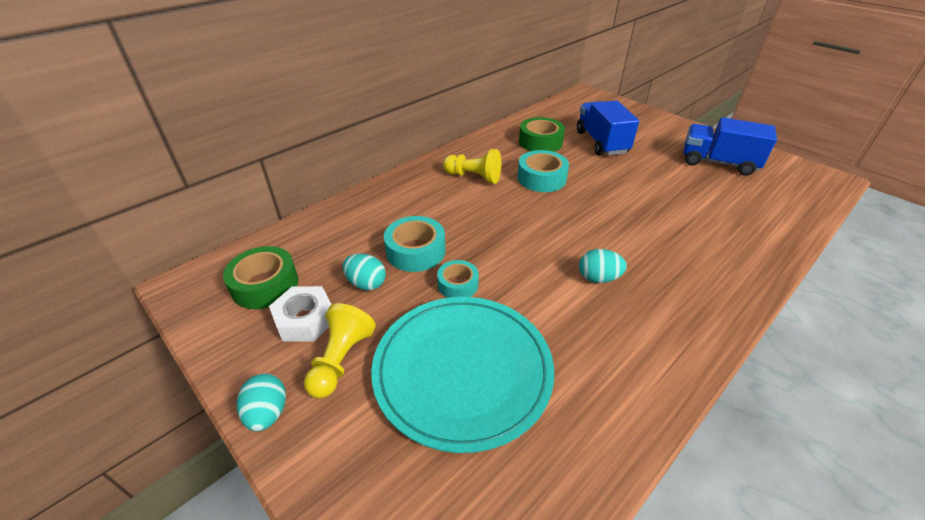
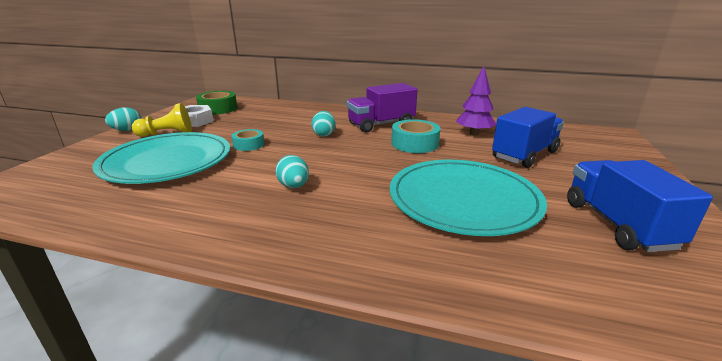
camera: 60 degrees right, 15 degrees down
turquoise egg [342,254,386,290] -> turquoise egg moved to [311,111,336,137]
turquoise tape [384,216,445,272] -> none
yellow pawn [443,149,501,184] -> purple truck [347,83,417,132]
green tape [519,117,565,152] -> purple tree [456,66,496,135]
none -> turquoise plate [390,160,547,236]

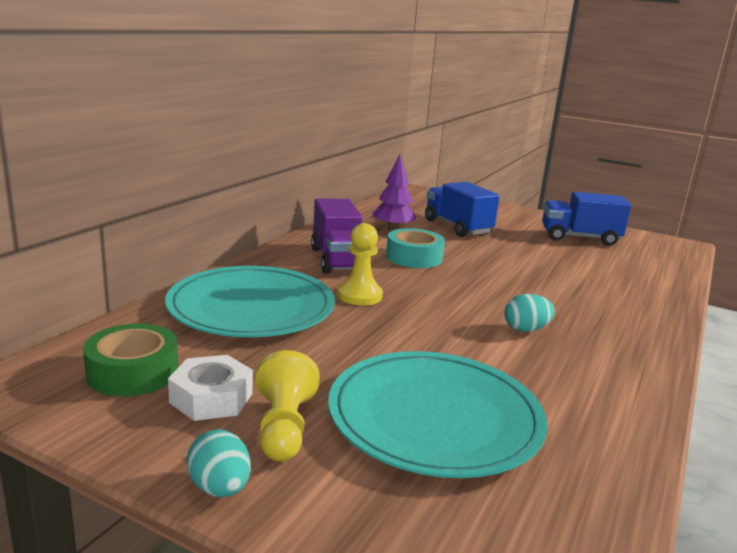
camera: 80 degrees left, 5 degrees down
turquoise tape [231,129,264,151] -> none
turquoise egg [311,111,336,137] -> yellow pawn [338,223,383,306]
turquoise plate [390,160,547,236] -> turquoise plate moved to [165,266,335,337]

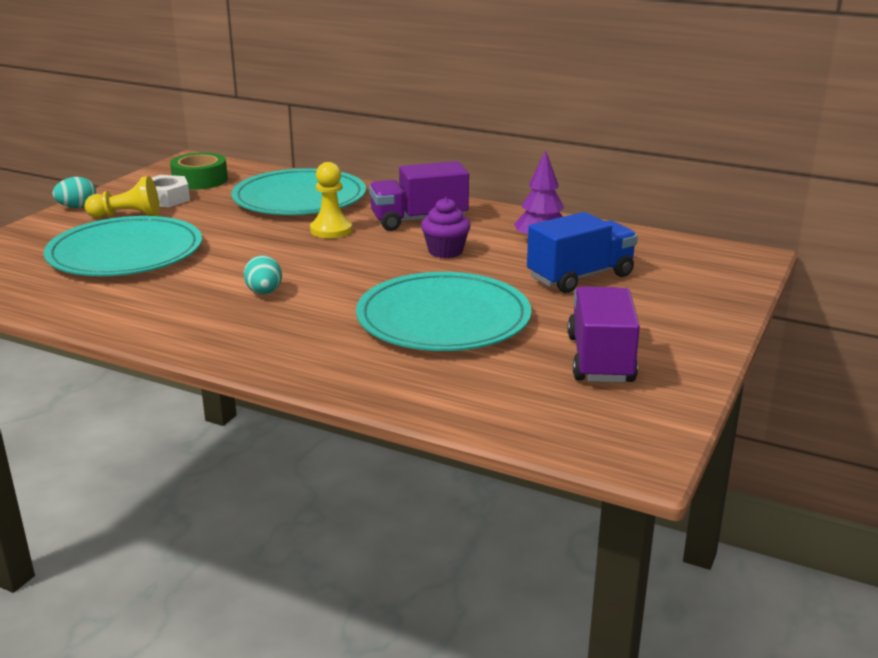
camera: 90 degrees right, 5 degrees up
turquoise tape [386,228,445,268] -> purple cupcake [421,197,471,258]
blue truck [542,192,631,246] -> purple truck [567,286,640,383]
none -> turquoise plate [356,272,531,351]

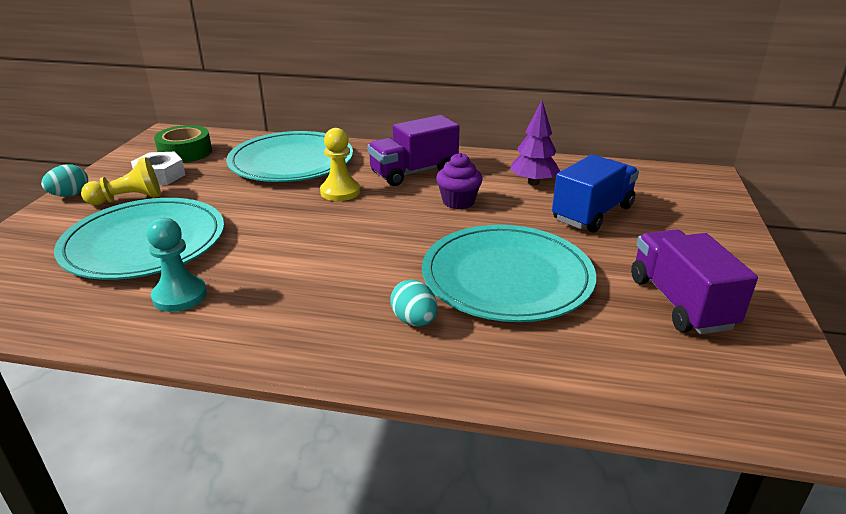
camera: 15 degrees left, 5 degrees up
turquoise egg [244,255,282,294] -> turquoise egg moved to [390,280,437,326]
none -> turquoise pawn [147,218,207,312]

